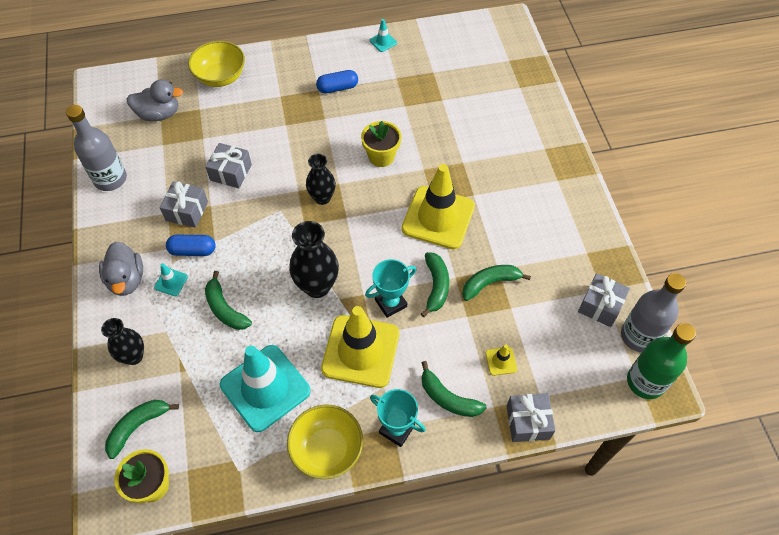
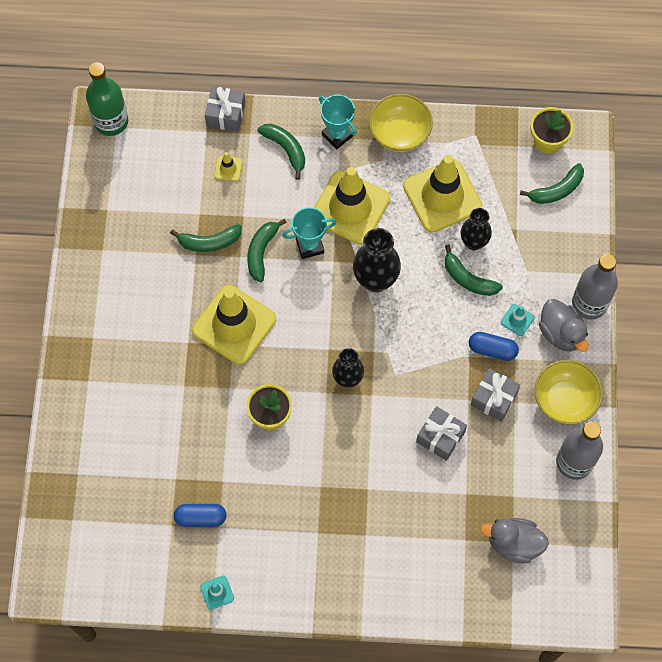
camera: 165 degrees left, 10 degrees up
grey duck [99,242,143,296] -> grey duck turned 150 degrees clockwise [539,299,589,352]
black vase [101,318,144,365] -> black vase moved to [461,208,492,250]
yellow bowl [188,41,245,87] -> yellow bowl moved to [534,360,603,425]
green banana [205,271,252,330] -> green banana turned 150 degrees clockwise [445,244,503,296]
turquoise traffic cone [220,345,311,432] -> yellow traffic cone [403,155,482,233]
blue capsule [316,70,358,93] -> blue capsule moved to [174,504,227,527]
grey gift [578,273,630,327] -> none
grey bottle [621,273,686,352] -> grey bottle moved to [572,254,618,320]

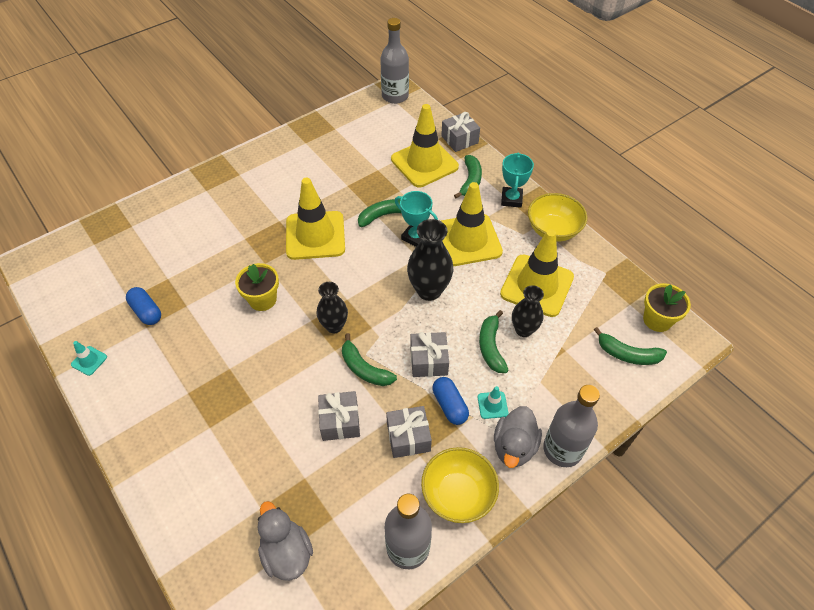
camera: 50 degrees right, 15 degrees down
green bottle [86,62,128,136] -> grey bottle [380,18,409,104]
green banana [170,224,242,252] -> green banana moved to [342,333,397,386]
yellow traffic cone [214,152,242,181] -> yellow traffic cone [391,104,459,187], size x2.48
none -> grey gift [411,332,449,377]

